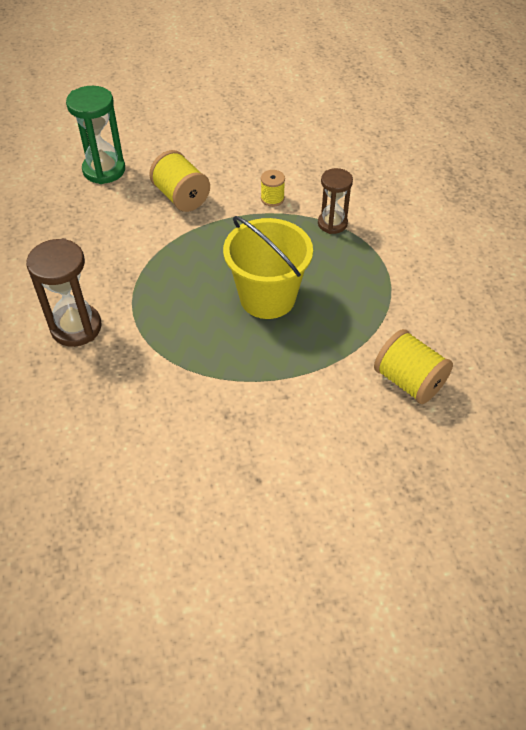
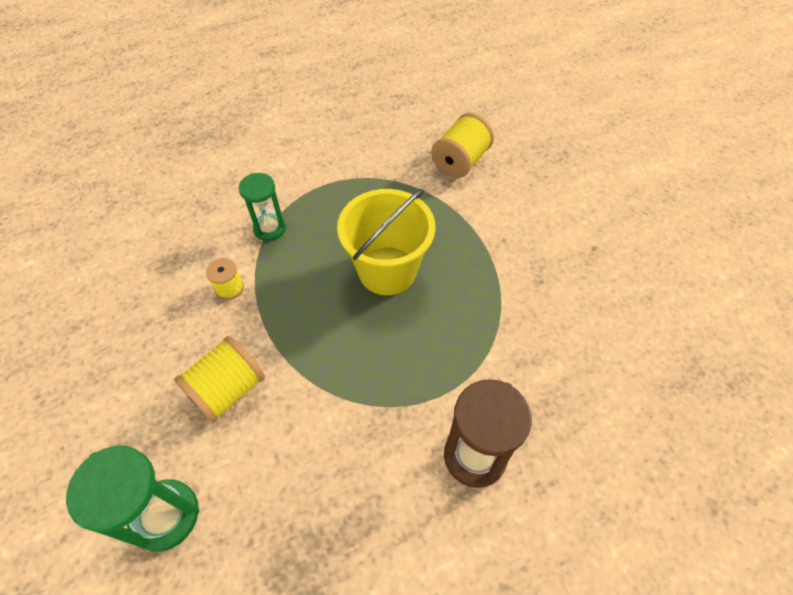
camera: 100 degrees left, 5 degrees up
brown hourglass [318,168,353,234] -> green hourglass [239,173,286,241]

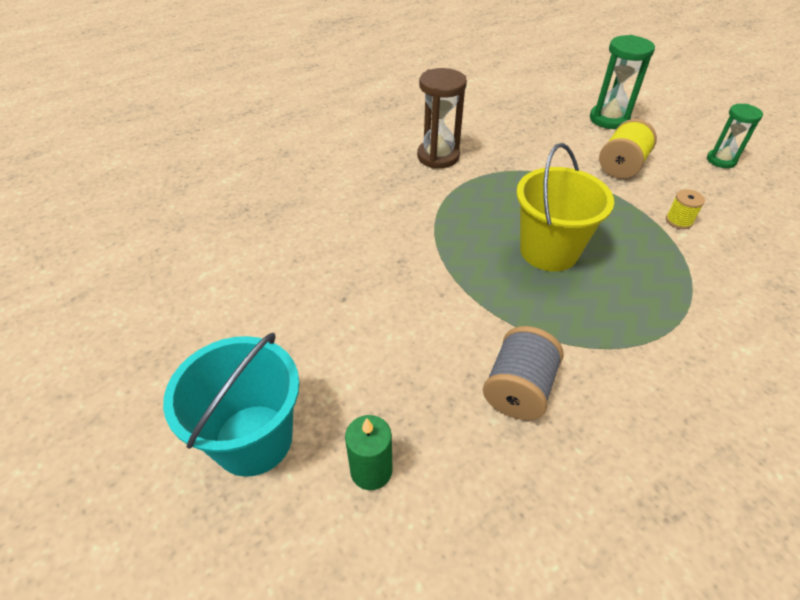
camera: 170 degrees right, 10 degrees down
green hourglass [239,173,286,241] -> green hourglass moved to [707,104,763,168]
yellow spool [431,113,494,178] -> grey spool [483,326,564,420]
none -> turquoise bucket [163,333,300,477]
none -> green candle [345,415,392,490]

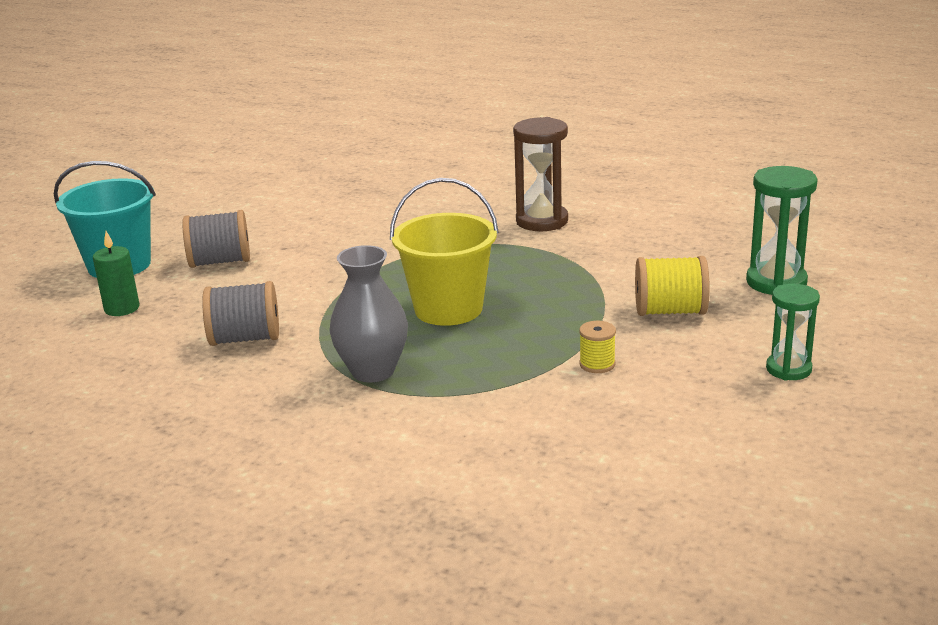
camera: 60 degrees right, 20 degrees down
none -> grey spool [182,210,250,268]
none -> grey vase [329,245,408,382]

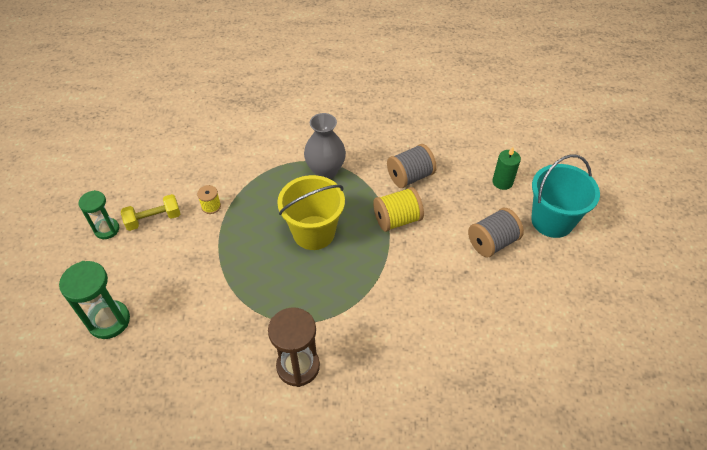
camera: 155 degrees right, 25 degrees up
yellow spool [635,256,710,316] -> yellow spool moved to [373,187,424,232]
none -> yellow dumbbell [121,194,180,231]

